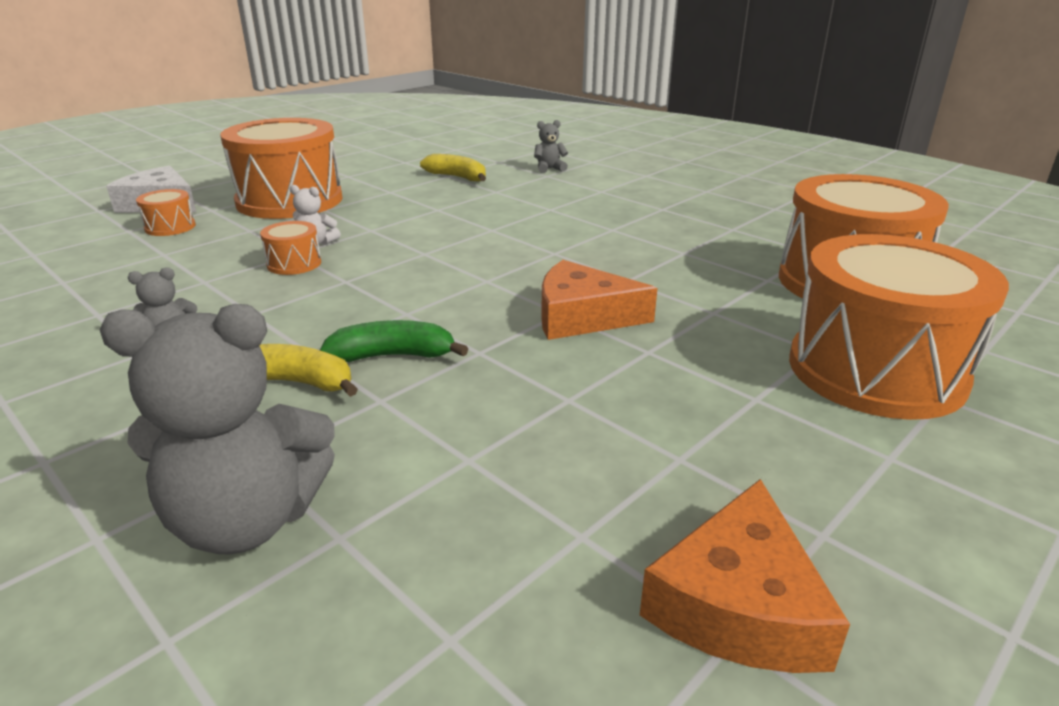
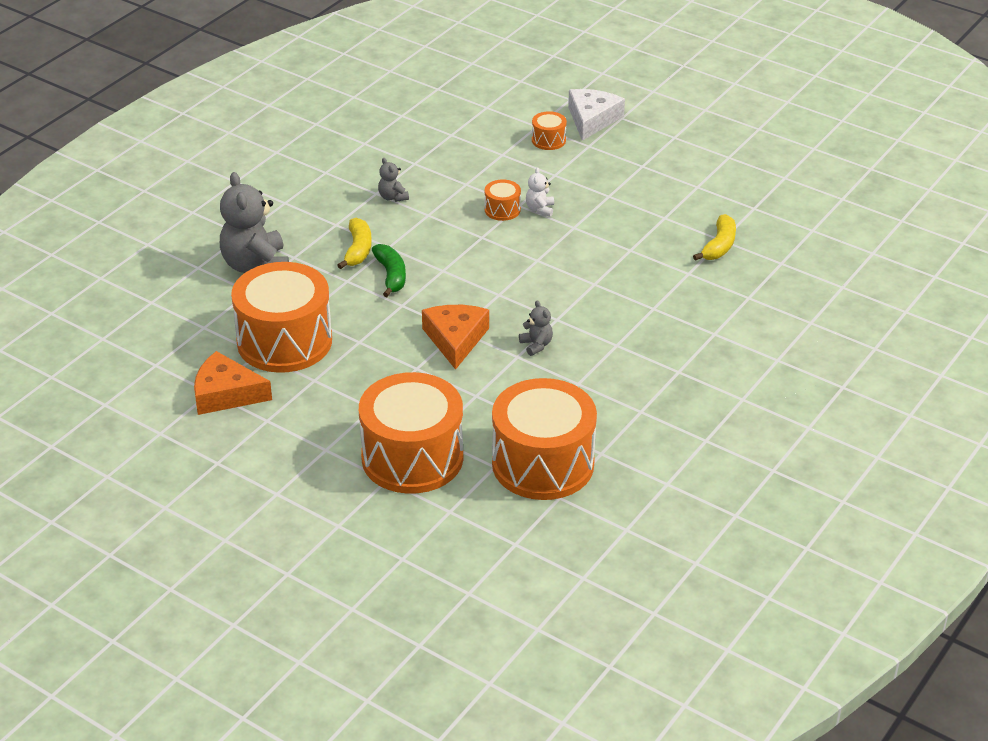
camera: 80 degrees right, 10 degrees up
orange drum [220,118,342,219] -> orange drum moved to [231,262,332,373]
grey teddy bear [534,120,568,173] -> grey teddy bear moved to [519,300,553,356]

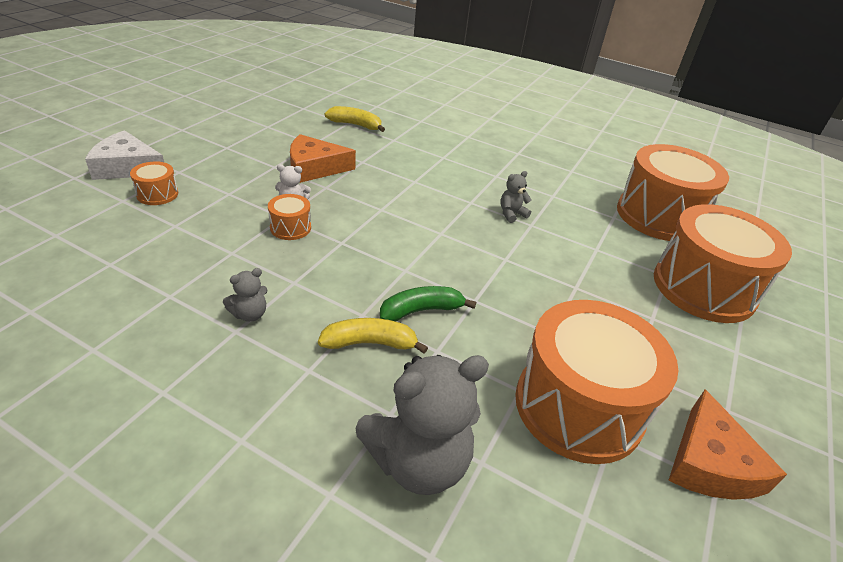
camera: 100 degrees left, 0 degrees up
orange cheese [422,305,489,370] -> orange cheese moved to [290,134,356,183]

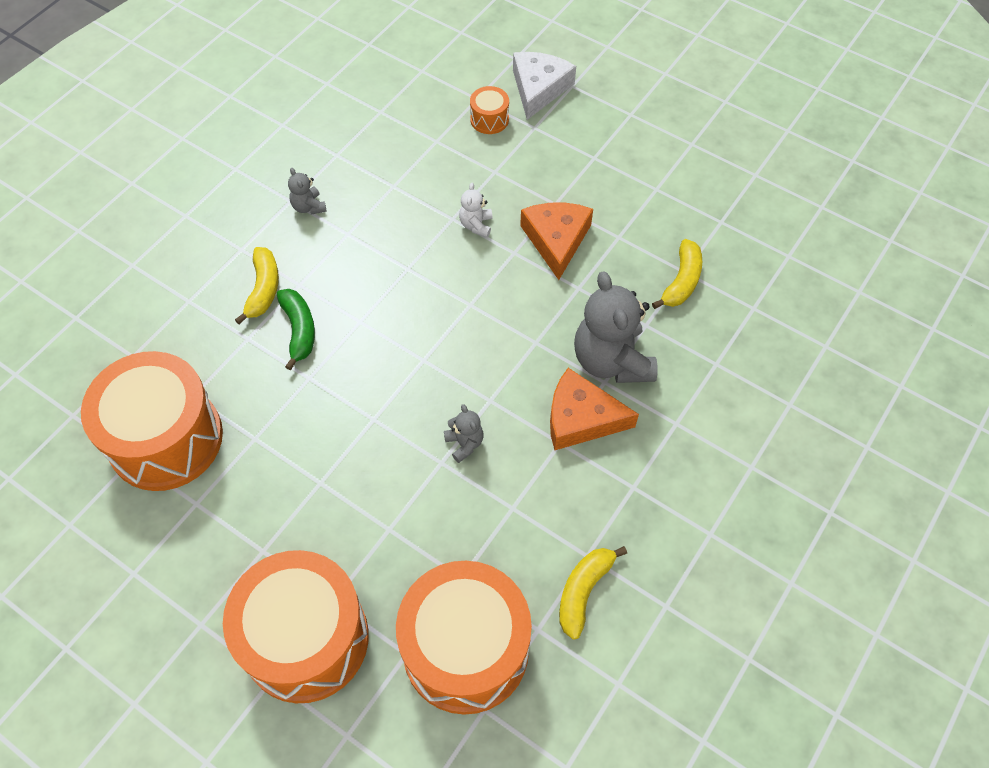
camera: 100 degrees right, 20 degrees up
orange drum [268,194,311,240] -> none
grey teddy bear [355,355,489,495] -> grey teddy bear moved to [574,271,658,383]
orange cheese [668,389,787,500] -> orange cheese moved to [550,368,639,450]
none -> yellow banana [559,546,627,639]

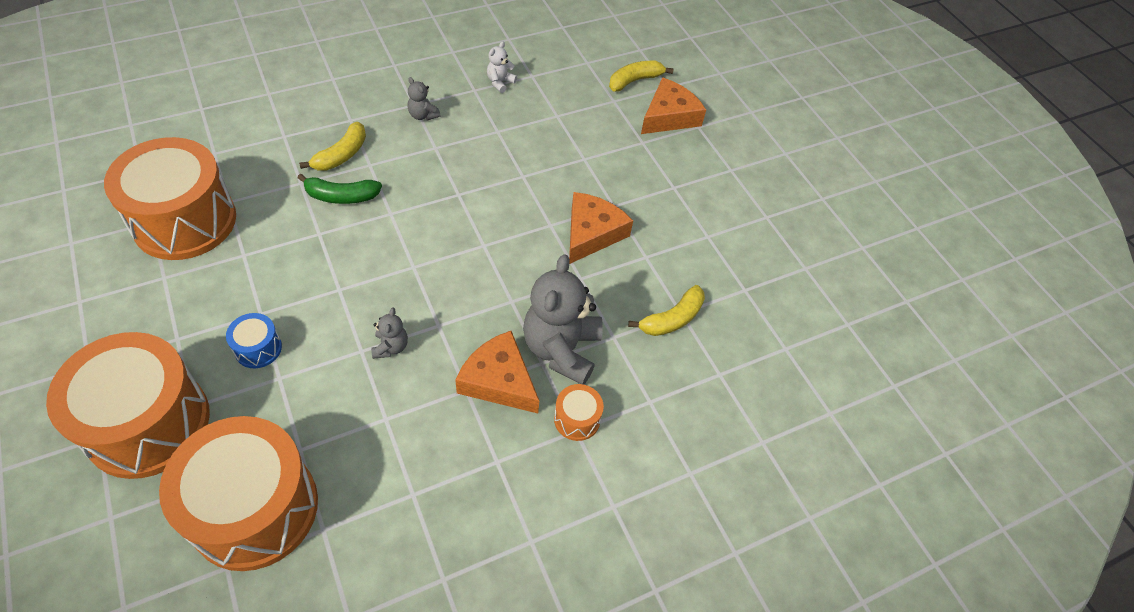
camera: 25 degrees right, 5 degrees down
green banana [277,289,315,370] -> green banana turned 75 degrees clockwise [297,174,382,204]
grey teddy bear [288,168,327,215] -> grey teddy bear turned 45 degrees counterclockwise [407,77,441,121]
white teddy bear [459,183,493,237] -> white teddy bear moved to [487,42,517,93]
orange drum [470,86,509,134] -> orange drum moved to [554,384,604,441]
white cheese [513,52,576,120] -> orange cheese [641,77,706,134]
yellow banana [559,546,627,639] -> yellow banana moved to [609,61,674,92]
none -> blue drum [226,313,282,368]

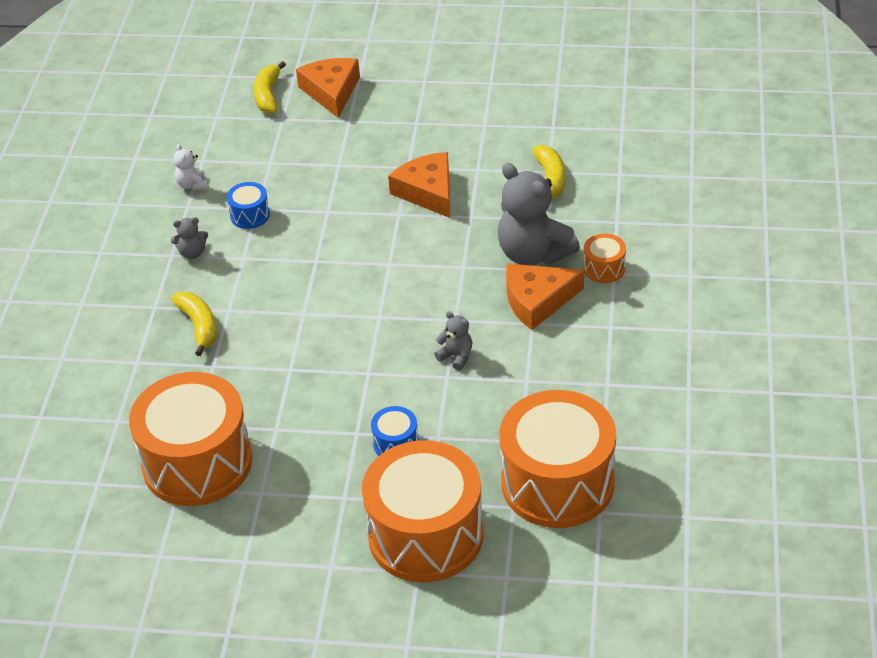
camera: 50 degrees left, 10 degrees down
green banana [297,174,382,204] -> none
none -> blue drum [227,182,270,229]

